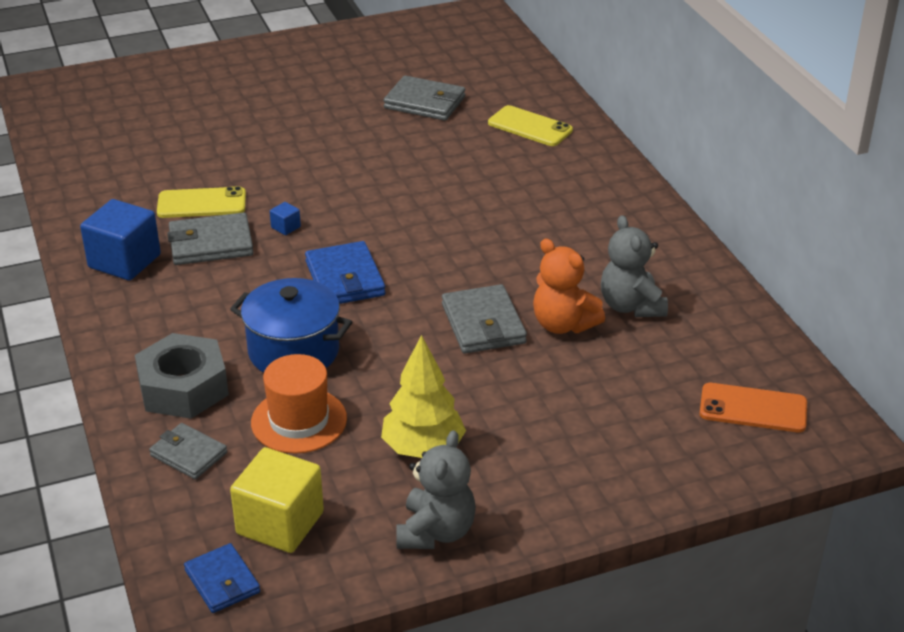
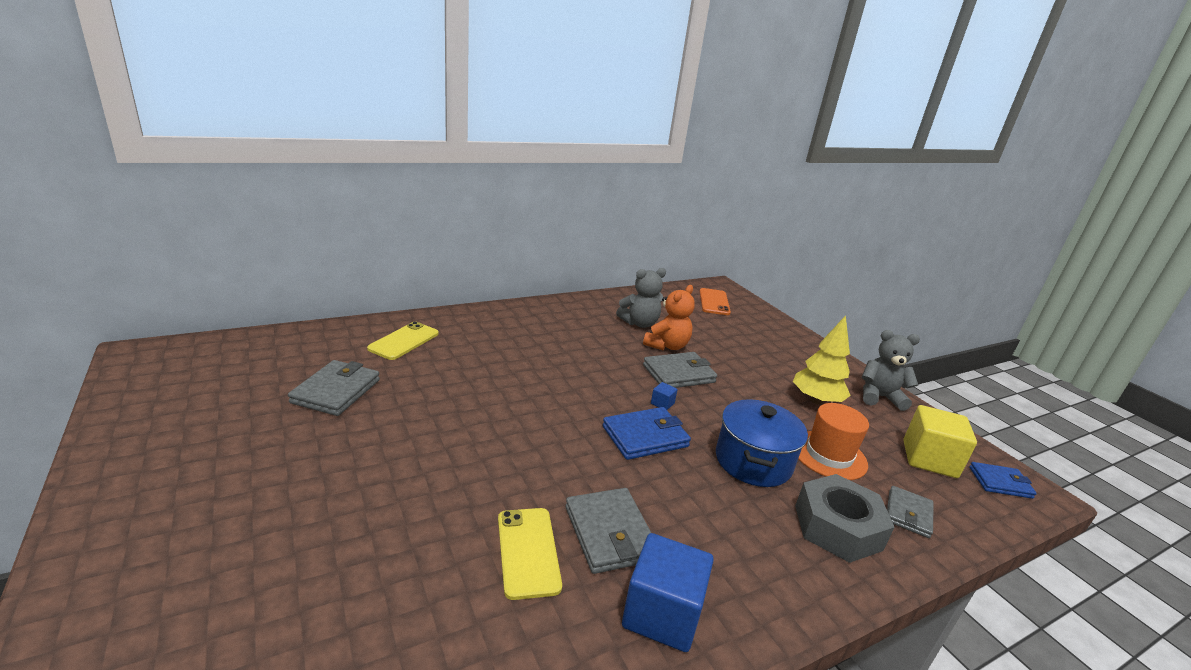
camera: 100 degrees left, 10 degrees down
blue wallet [184,543,260,613] -> blue wallet turned 45 degrees clockwise [969,462,1037,499]
blue cube [270,202,301,235] -> blue cube moved to [651,382,678,410]

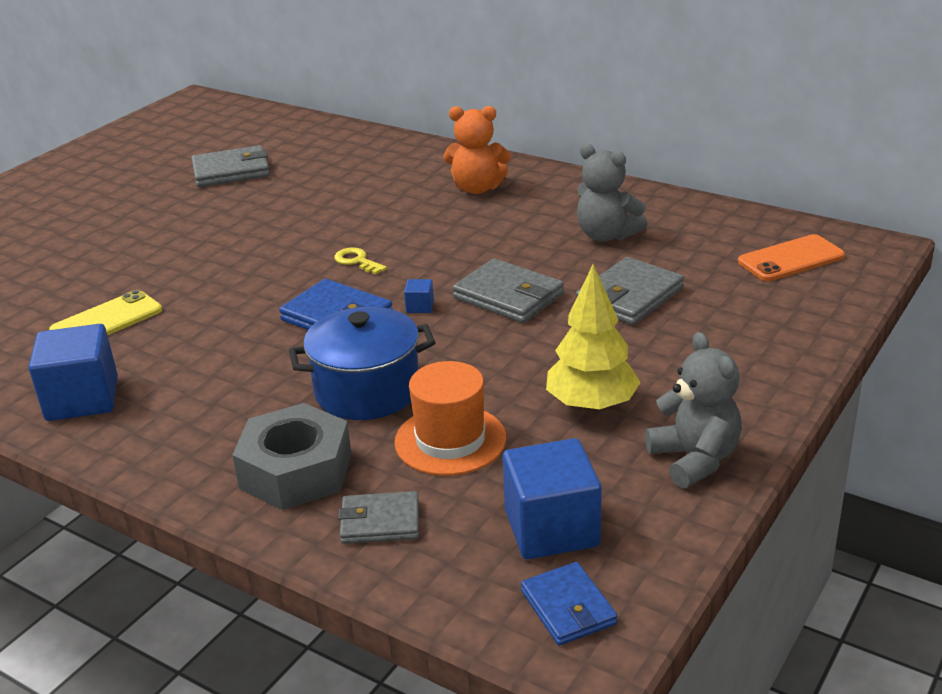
camera: 65 degrees right, 5 degrees up
yellow phone [367,322,439,360] -> none
grey wallet [565,488,651,574] -> grey wallet moved to [576,257,684,325]
orange teddy bear [643,285,695,350] -> orange teddy bear moved to [443,106,511,194]
yellow cube [903,405,977,478] -> blue cube [503,438,602,559]
none -> yellow key [334,247,387,274]

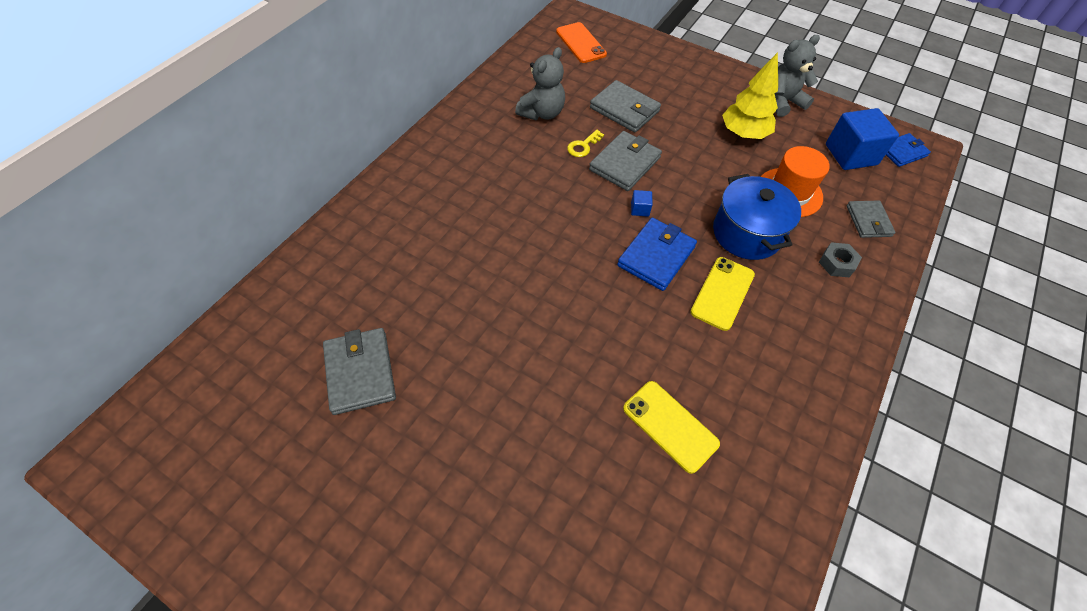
camera: 95 degrees left, 25 degrees up
blue cube [29,324,118,421] -> none
grey nut [232,403,352,510] -> grey nut [819,242,862,277], size x0.50
yellow key [334,247,387,274] -> yellow key moved to [567,130,604,157]
orange teddy bear [443,106,511,194] -> none
none -> yellow phone [690,257,755,331]

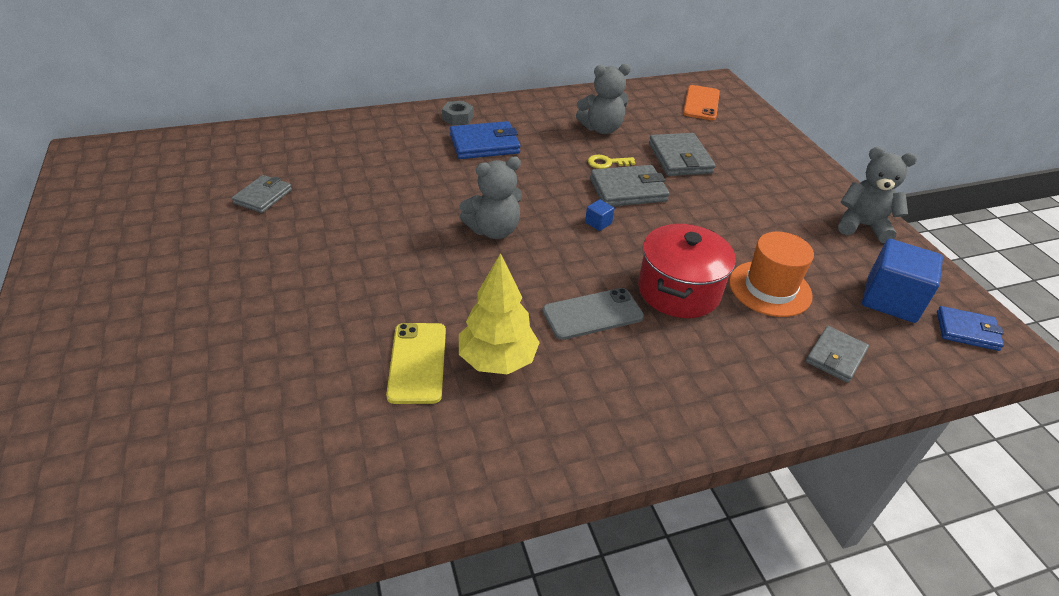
camera: 40 degrees right, 15 degrees down
grey wallet [323,328,396,415] -> grey wallet [232,175,292,213], size x0.66
blue wallet [617,218,697,291] -> blue wallet moved to [450,121,520,159]
yellow phone [690,257,755,331] -> grey phone [542,288,644,340]
blue pot [713,174,801,260] -> red pot [638,224,736,318]
yellow tree [722,52,778,139] -> yellow tree moved to [459,253,540,374]
grey nut [819,242,862,277] -> grey nut moved to [442,101,474,126]
none -> grey teddy bear [460,156,522,239]

